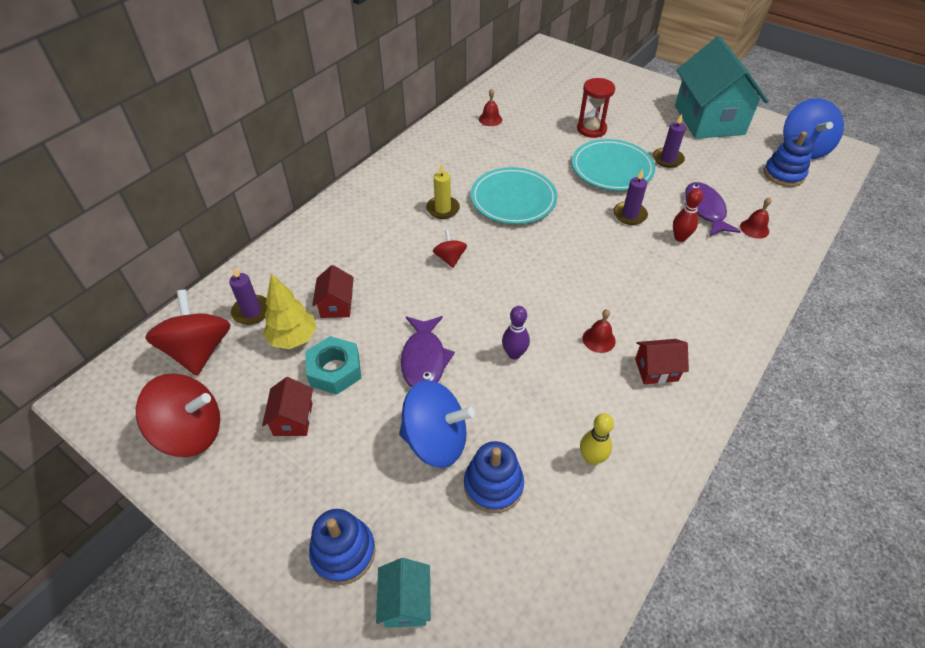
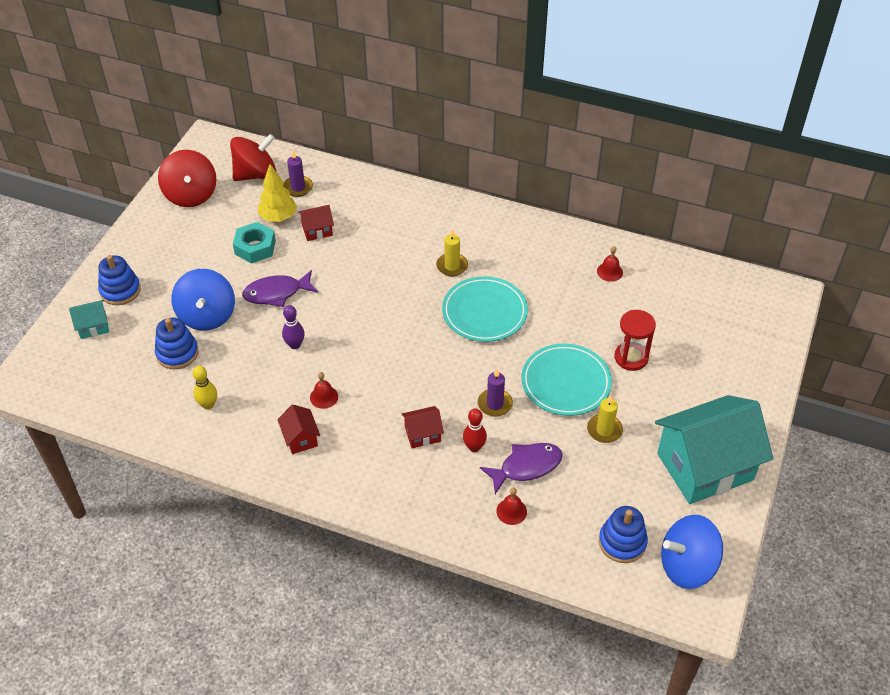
camera: 75 degrees right, 0 degrees up
red house [262,377,313,436] -> red house moved to [402,406,444,448]
red spinning top [433,230,467,268] -> none
purple candle [653,114,686,168] -> yellow candle [587,395,623,443]

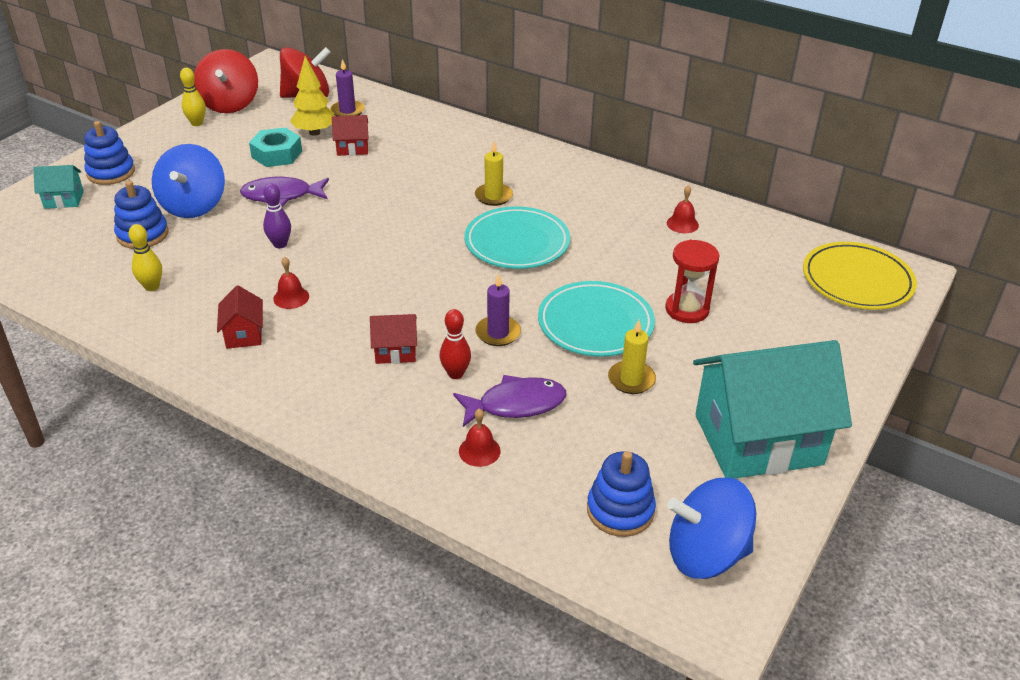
camera: 10 degrees right, 10 degrees down
none -> yellow bowling pin [180,68,206,126]
none -> yellow plate [803,242,917,310]

